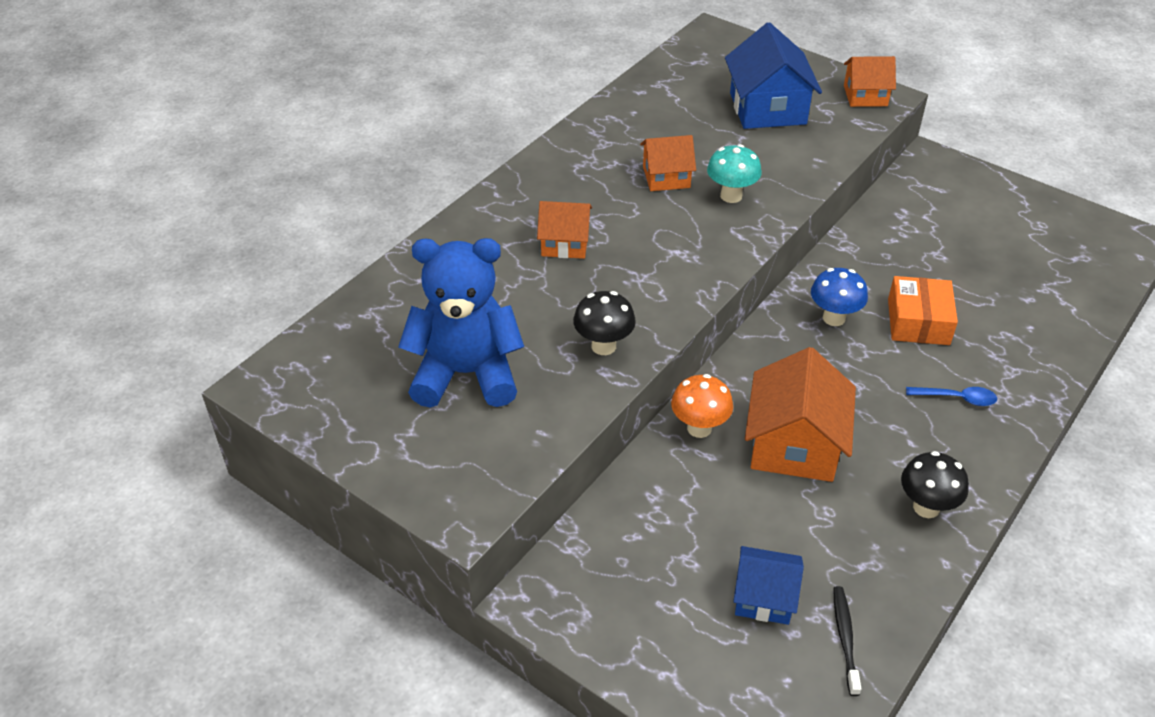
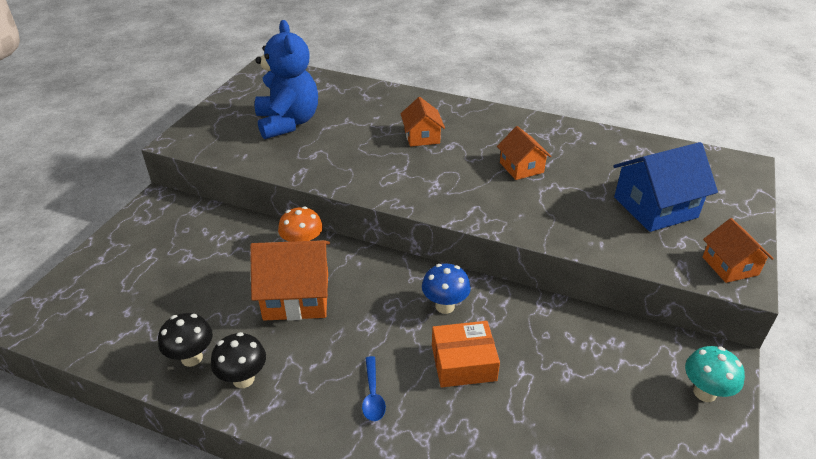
camera: 75 degrees right, 5 degrees down
black mushroom [573,291,636,355] -> black mushroom moved to [158,313,213,367]
turquoise mushroom [707,144,762,203] -> turquoise mushroom moved to [685,346,745,402]
blue house [733,546,804,625] -> none
black toothbrush [833,586,861,696] -> none

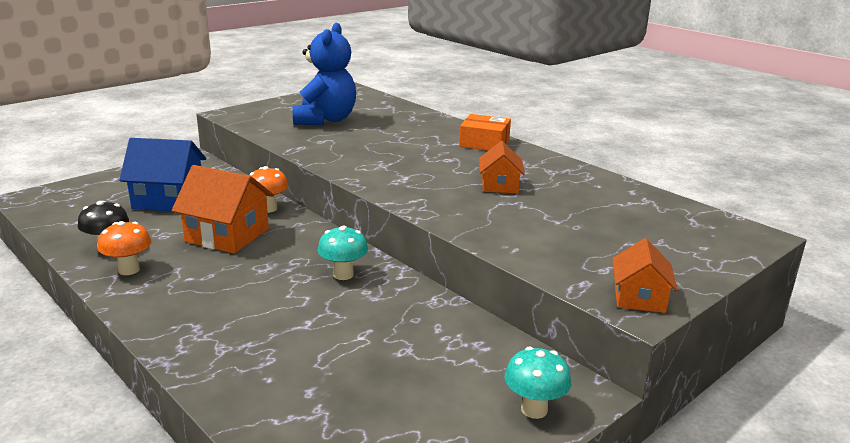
camera: 25 degrees right, 15 degrees down
black mushroom [211,332,266,388] -> orange mushroom [98,221,151,275]
blue spoon [362,356,386,421] -> none
orange house [401,97,445,147] -> none
blue mushroom [422,264,471,314] -> turquoise mushroom [317,225,368,280]
orange box [432,321,500,388] -> orange box moved to [459,114,511,151]
blue house [613,142,718,232] -> blue house moved to [119,138,206,211]

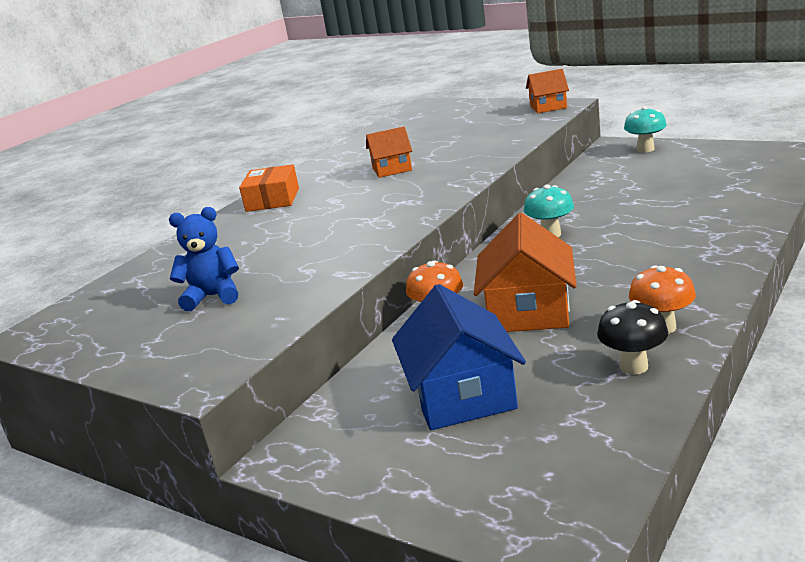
camera: 100 degrees left, 0 degrees up
blue teddy bear [293,22,356,125] -> blue teddy bear [169,207,239,311], size x0.61

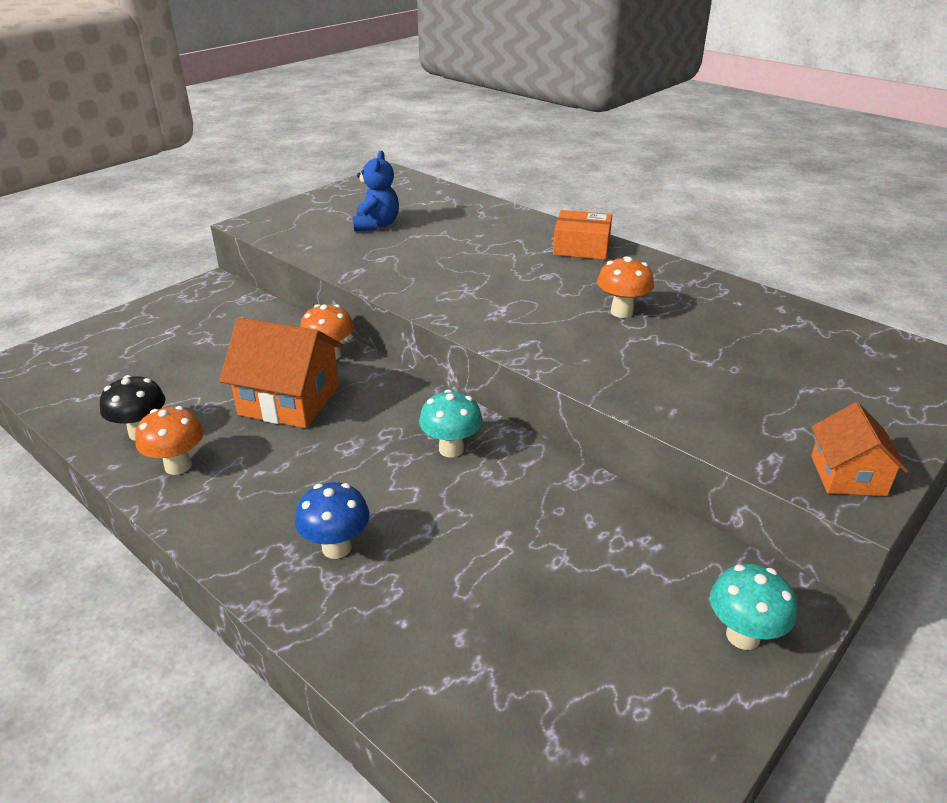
camera: 95 degrees right, 10 degrees up
orange house [366,126,412,178] -> orange mushroom [597,256,654,318]
blue house [392,284,526,430] -> none
none -> blue mushroom [295,482,370,559]

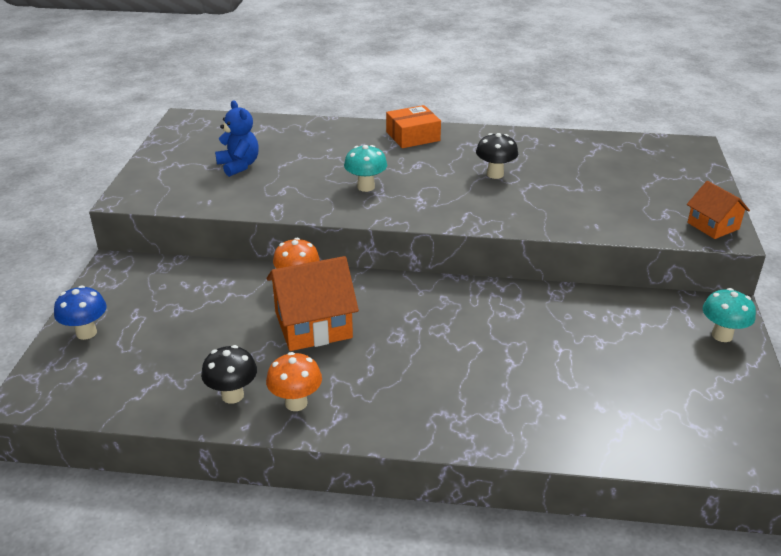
camera: 35 degrees left, 0 degrees up
blue mushroom [295,482,370,559] -> blue mushroom moved to [54,285,107,340]
turquoise mushroom [419,389,483,457] -> turquoise mushroom moved to [344,145,387,192]
orange mushroom [597,256,654,318] -> black mushroom [476,133,518,179]

